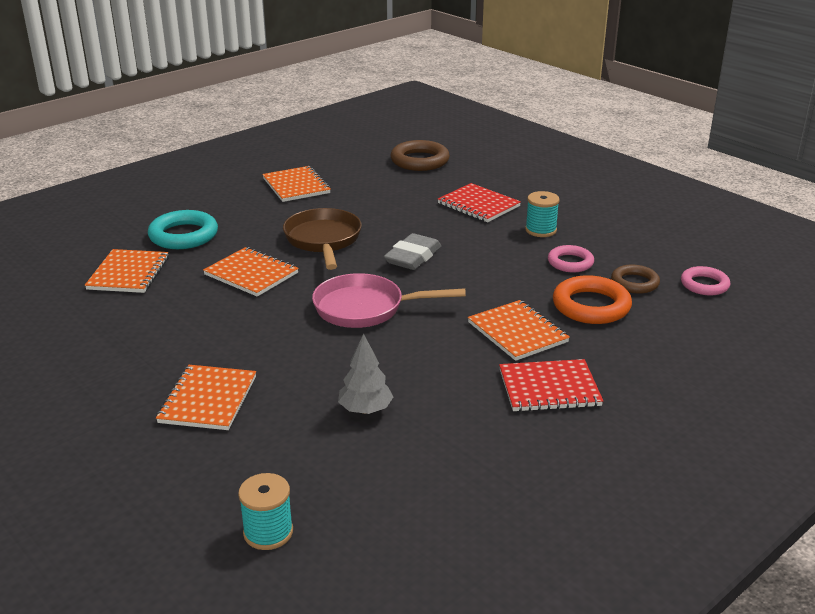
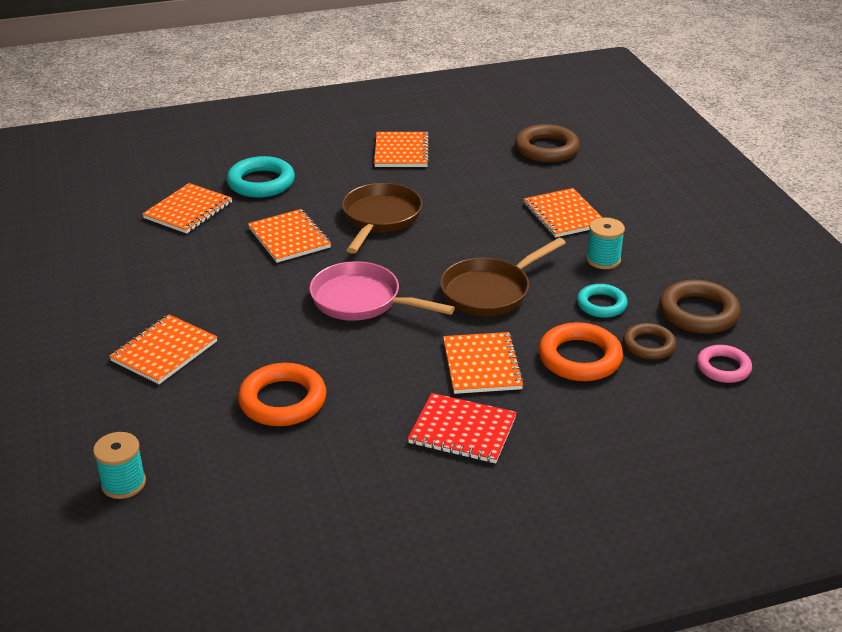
camera: 25 degrees right, 5 degrees up
grey tree [338,333,393,414] -> orange ring [238,363,327,426]
grey eraser [384,233,441,270] -> none
red notebook [438,183,521,222] -> orange notebook [524,188,603,238]
pink ring [548,245,594,272] -> turquoise ring [577,284,628,318]
none -> brown pan [440,238,566,316]
none -> brown ring [659,280,741,334]

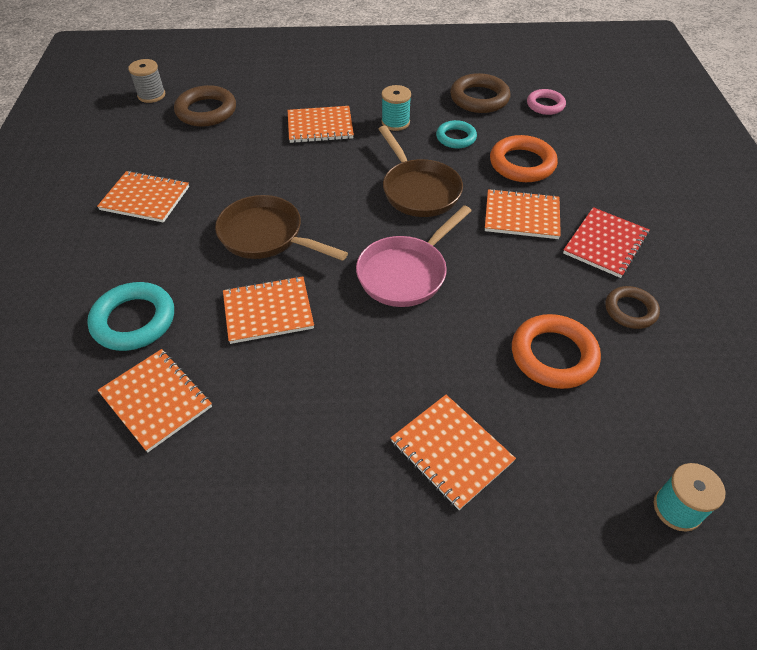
camera: 75 degrees left, 15 degrees up
brown ring [623,323,676,360] -> brown ring moved to [605,286,660,329]
none -> grey spool [128,59,165,103]

